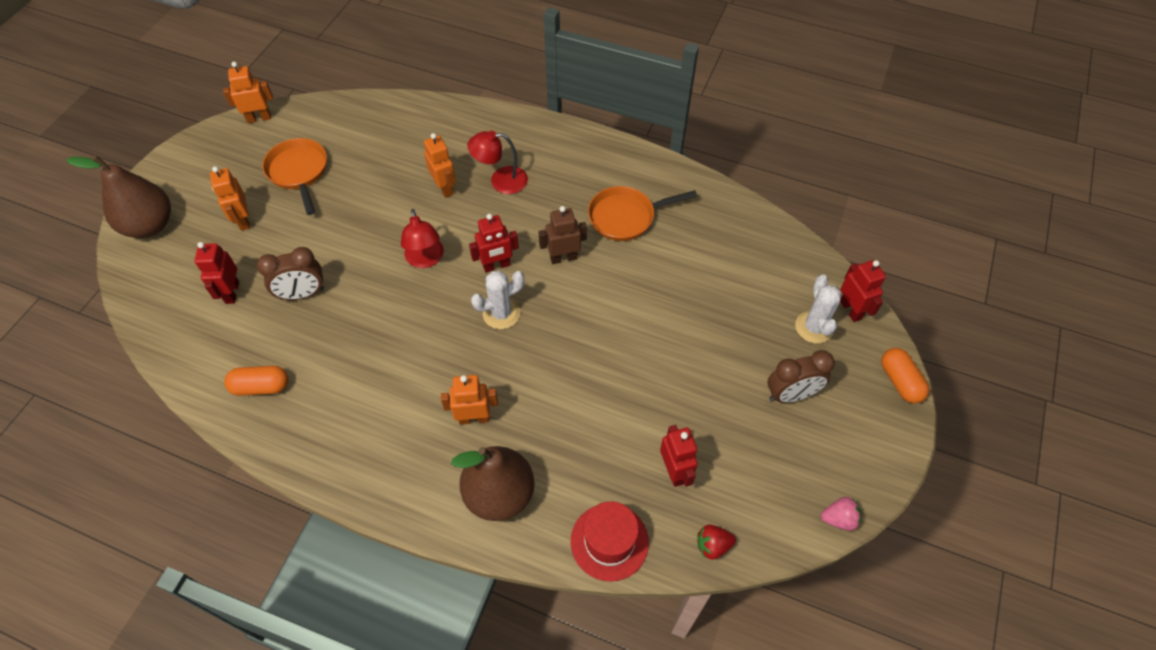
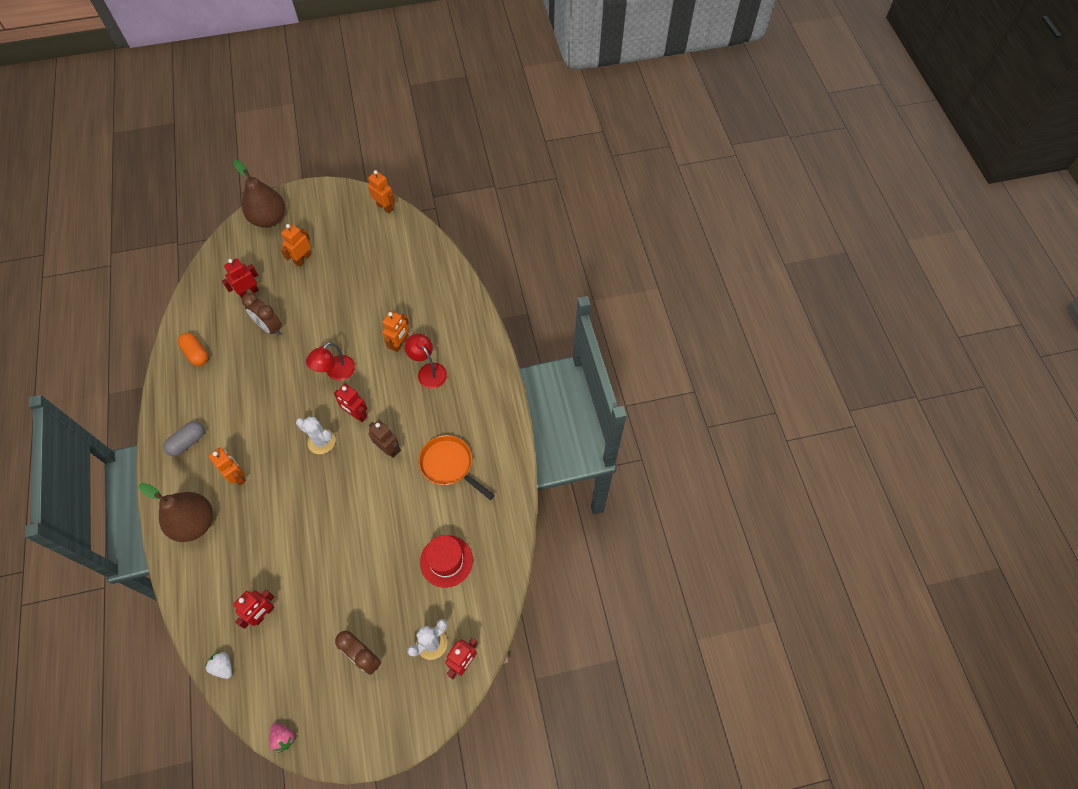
camera: 55 degrees right, 5 degrees up
orange pan [262,138,327,215] -> none
red hat [571,501,649,582] -> red hat moved to [420,535,473,588]
red strawberry [697,524,736,560] -> white strawberry [205,652,232,679]
orange capsule [881,348,930,404] -> none
none -> grey capsule [163,421,204,456]

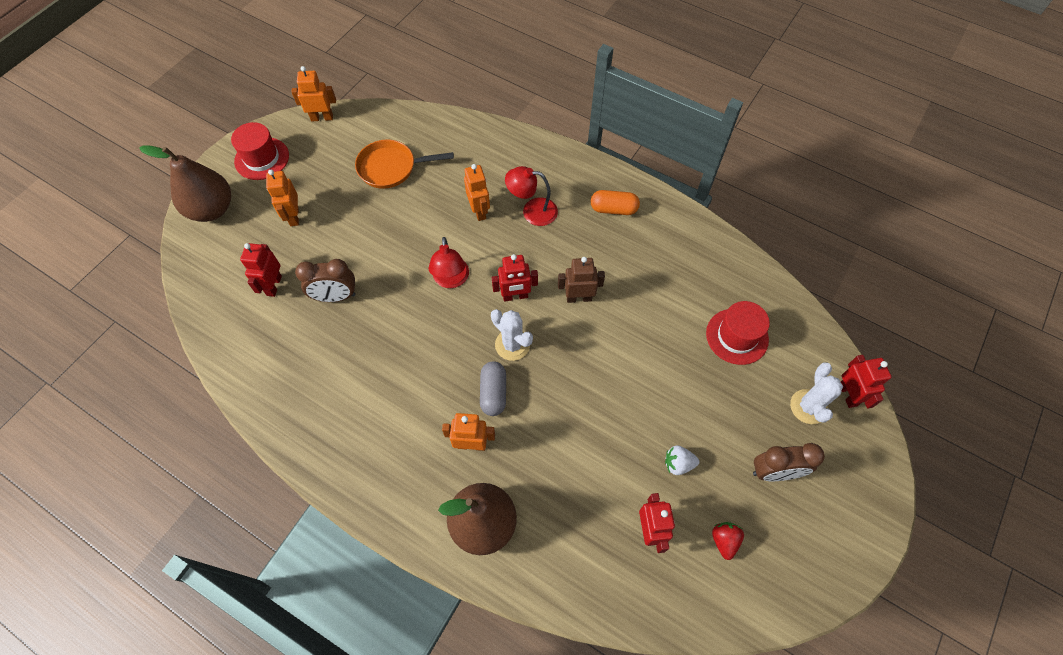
camera: 45 degrees left, 0 degrees up
grey capsule [163,421,204,456] -> grey capsule moved to [480,361,506,416]
orange capsule [178,333,208,366] -> orange capsule moved to [591,190,640,215]
white strawberry [205,652,232,679] -> white strawberry moved to [665,445,699,475]
pink strawberry [269,723,295,753] -> none
white cactus [296,416,336,454] -> white cactus turned 60 degrees clockwise [491,309,533,361]
orange pan [419,435,495,500] -> orange pan moved to [355,140,454,189]
none -> red hat [231,122,289,180]
none -> red strawberry [712,522,744,560]

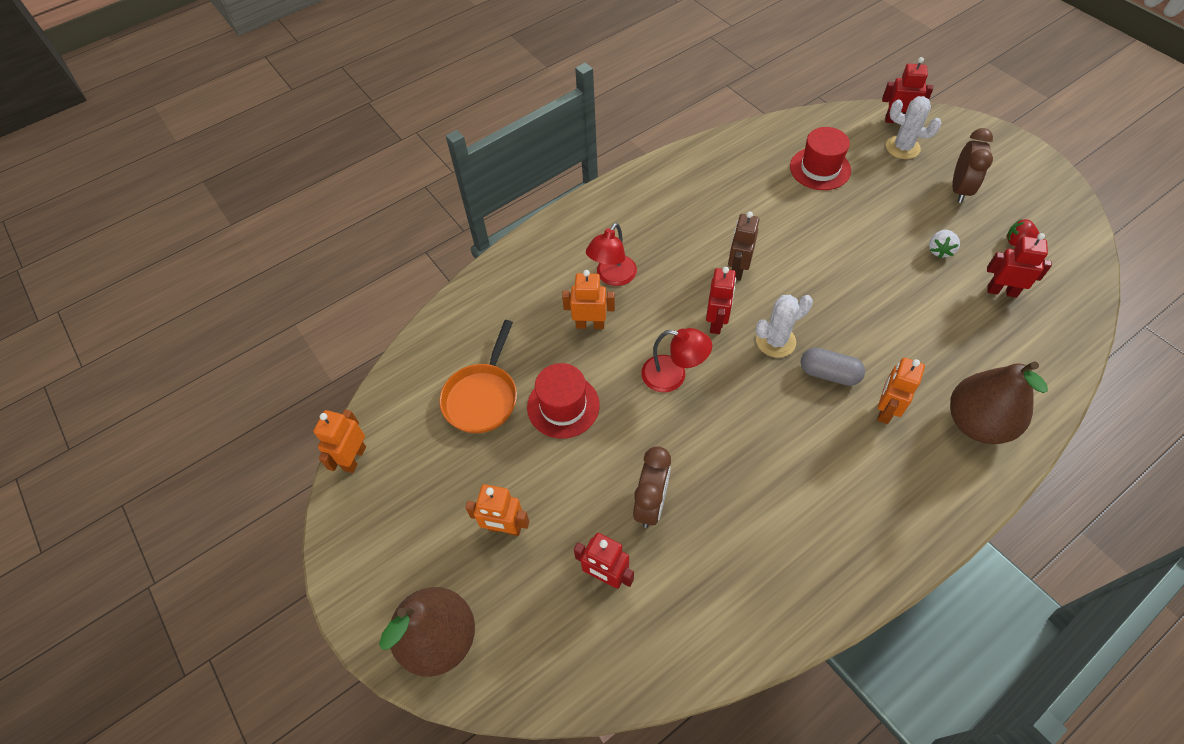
camera: 65 degrees left, 5 degrees down
red hat [231,122,289,180] -> red hat moved to [527,363,600,439]
orange capsule [591,190,640,215] -> none

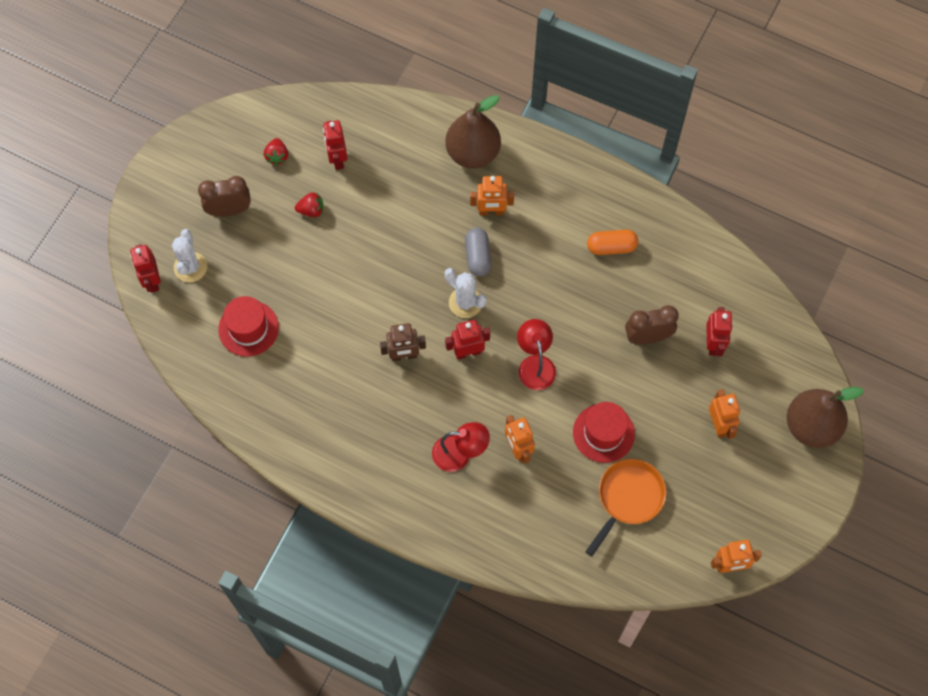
camera: 120 degrees left, 10 degrees up
orange pan [439,320,517,433] -> orange pan turned 45 degrees counterclockwise [585,459,666,556]
white strawberry [929,230,960,258] -> red strawberry [295,192,324,217]
none -> orange capsule [587,230,638,255]

